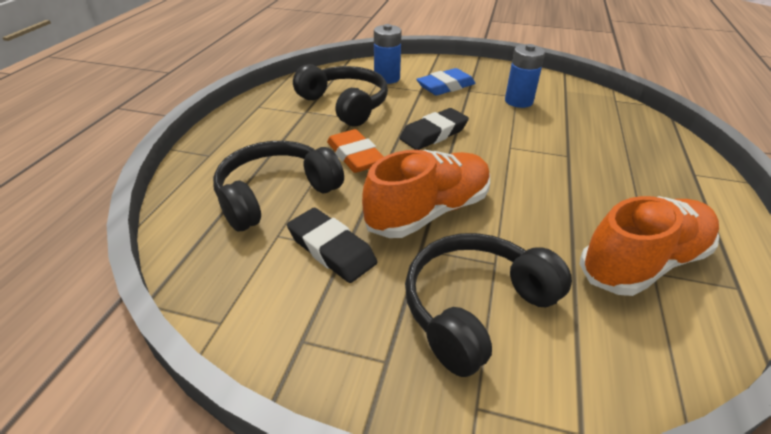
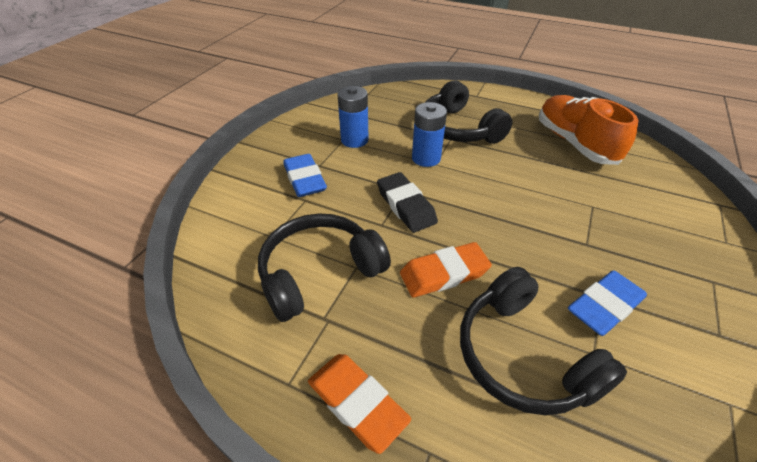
camera: 80 degrees left, 5 degrees up
black eraser [287,208,377,283] -> blue eraser [568,270,647,336]
orange shoe [362,150,490,238] -> none
blue battery [374,24,402,84] -> blue battery moved to [412,102,447,167]
black headphones [405,233,572,377] -> black headphones moved to [425,80,513,144]
none -> orange eraser [308,354,411,454]

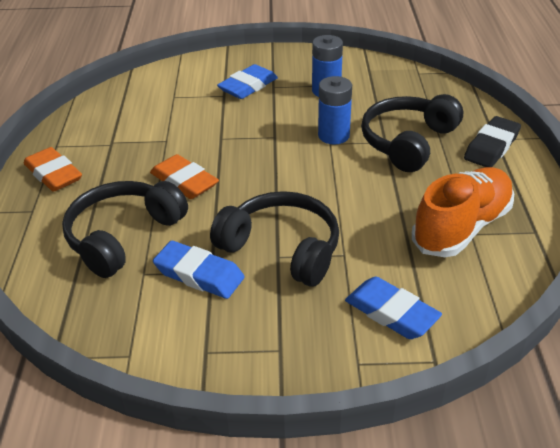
camera: 65 degrees right, 5 degrees down
black headphones [258,213,391,322] -> black headphones moved to [210,191,339,287]
orange eraser [308,354,411,454] -> orange eraser turned 60 degrees counterclockwise [24,147,82,192]
black eraser [377,172,438,233] -> black eraser moved to [464,116,521,167]
none -> blue eraser [345,277,442,339]

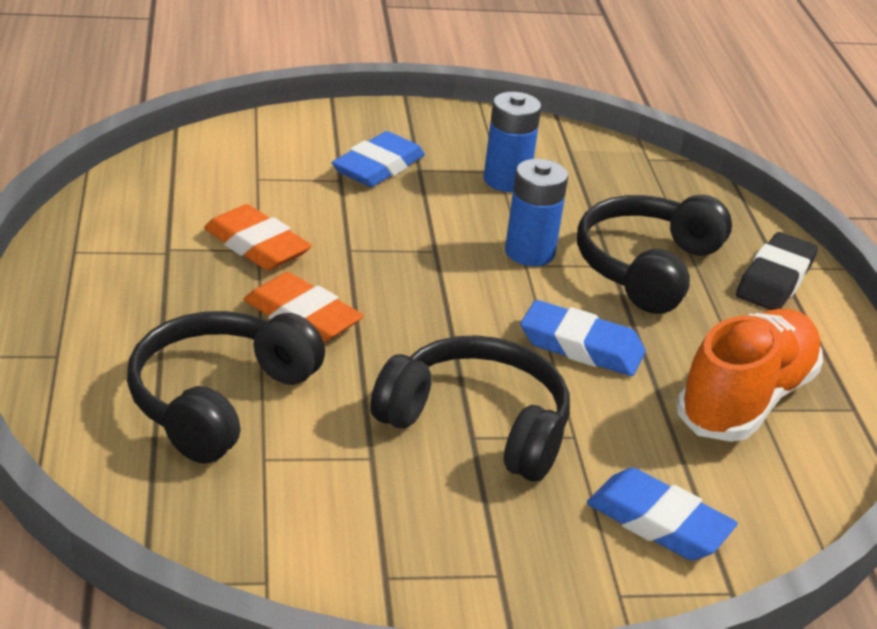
camera: 10 degrees left, 5 degrees down
orange eraser [24,147,82,192] -> orange eraser moved to [204,204,312,270]
blue eraser [153,241,244,299] -> blue eraser moved to [520,300,645,376]

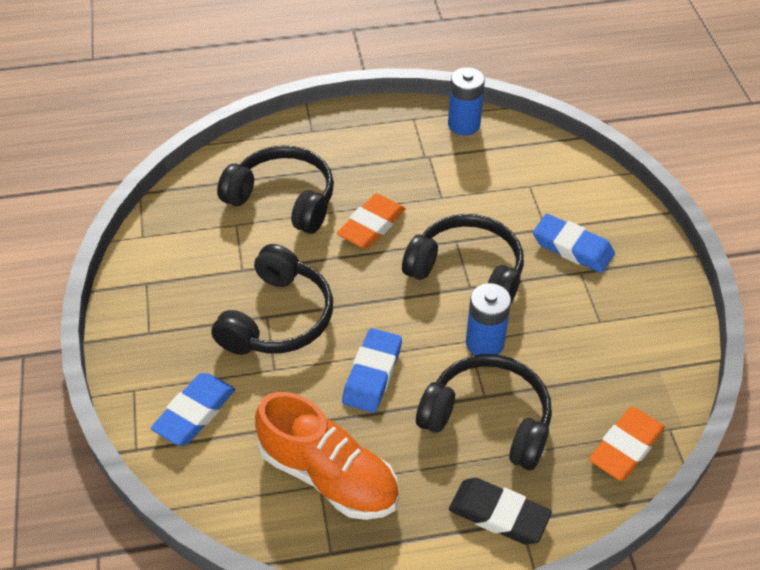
camera: 90 degrees right, 15 degrees up
orange eraser [204,204,312,270] -> orange eraser moved to [589,407,665,481]
blue battery [484,92,541,192] -> blue battery moved to [448,67,485,136]
none -> black headphones [402,214,524,304]

